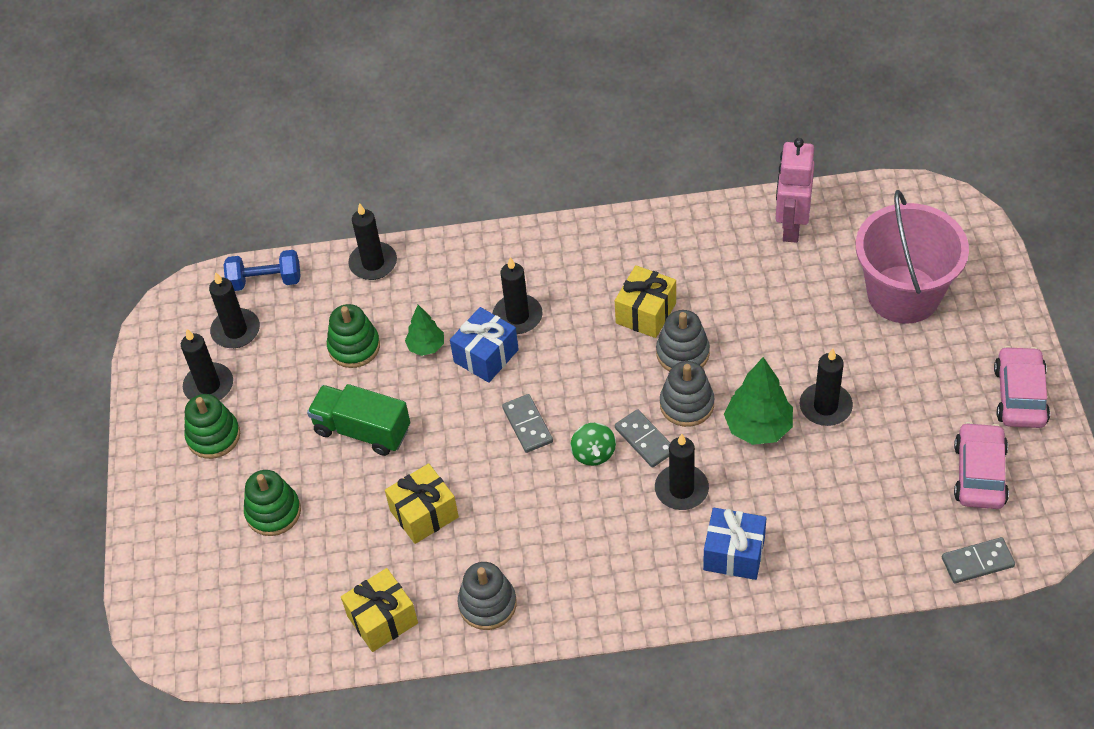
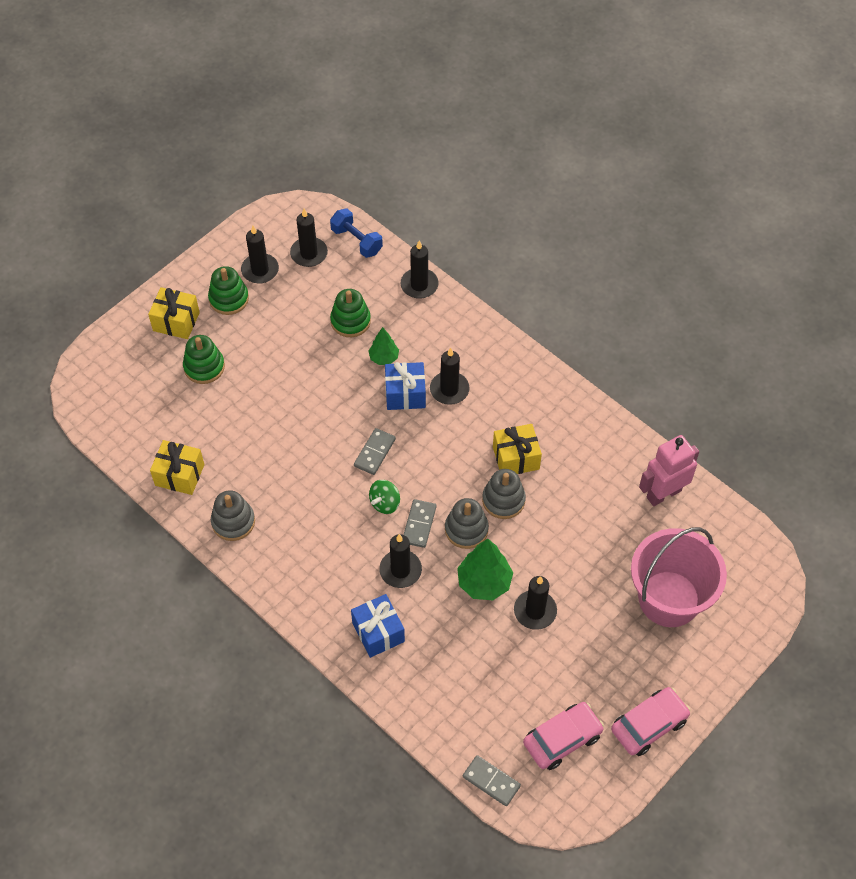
camera: 45 degrees right, 5 degrees up
green truck [307,384,410,456] -> none
yellow gift [385,463,459,544] -> yellow gift moved to [148,287,200,339]

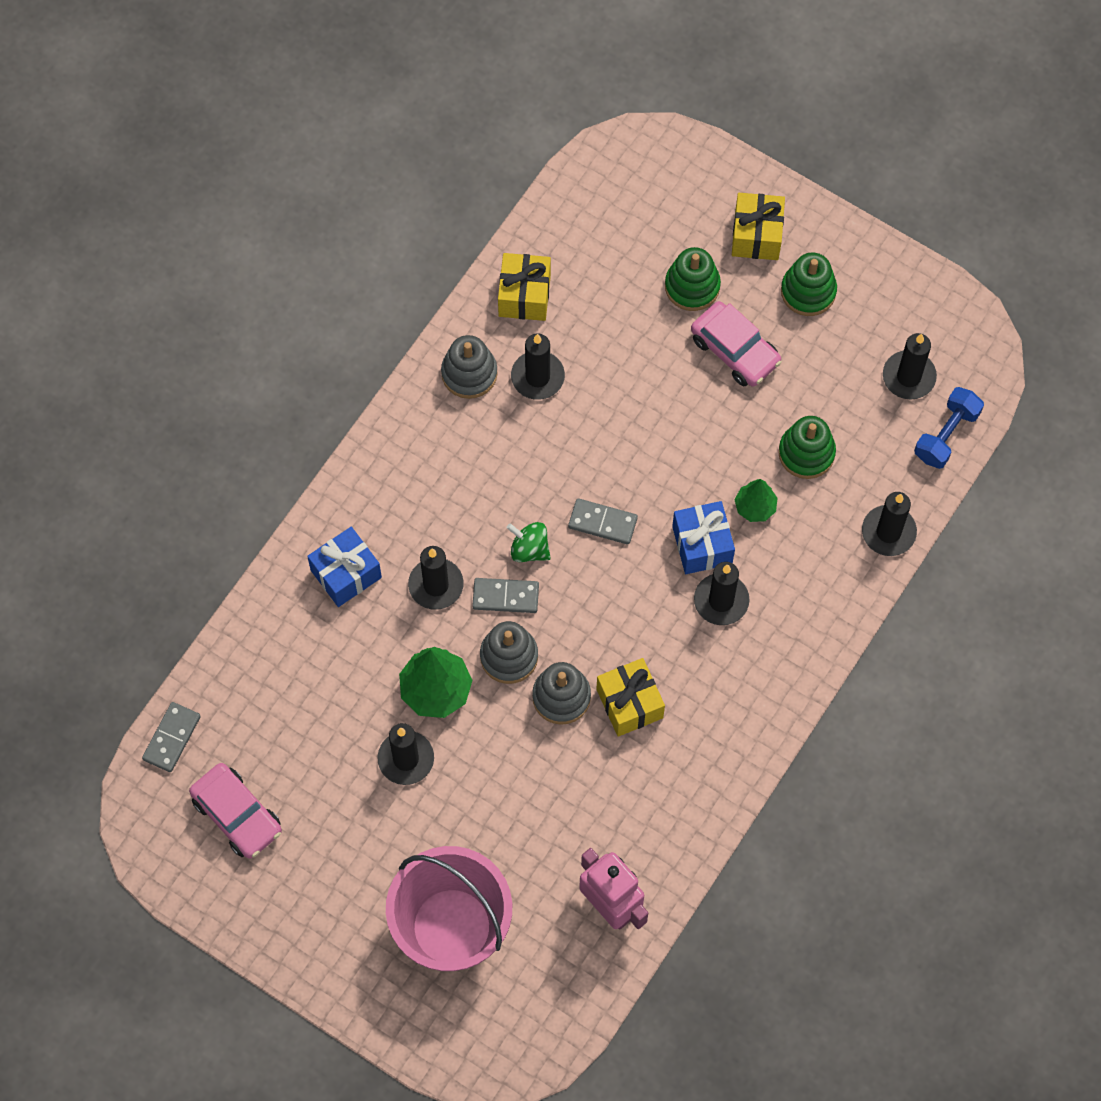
camera: 80 degrees right, 10 degrees up
black candle [241,226,279,284] -> black candle moved to [511,333,565,400]
pink car [611,687,691,756] -> pink car moved to [691,301,782,387]

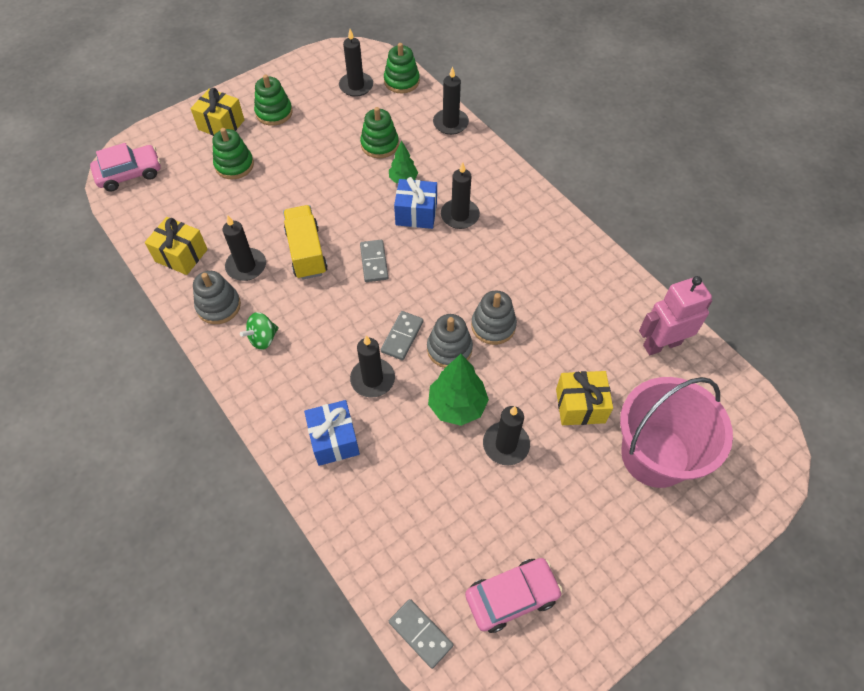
camera: 70 degrees left, 10 degrees down
green spinning top [507,522,551,562] -> green spinning top moved to [240,312,279,350]
grey domino [568,498,638,545] -> grey domino turned 45 degrees counterclockwise [360,240,388,282]
yellow gift [597,658,665,737] -> yellow gift moved to [556,371,613,425]
pink car [691,301,782,387] -> pink car moved to [90,143,161,192]
blue dumbbell [914,387,984,469] -> green stacking toy [384,43,420,93]
none -> yellow truck [283,205,328,280]

